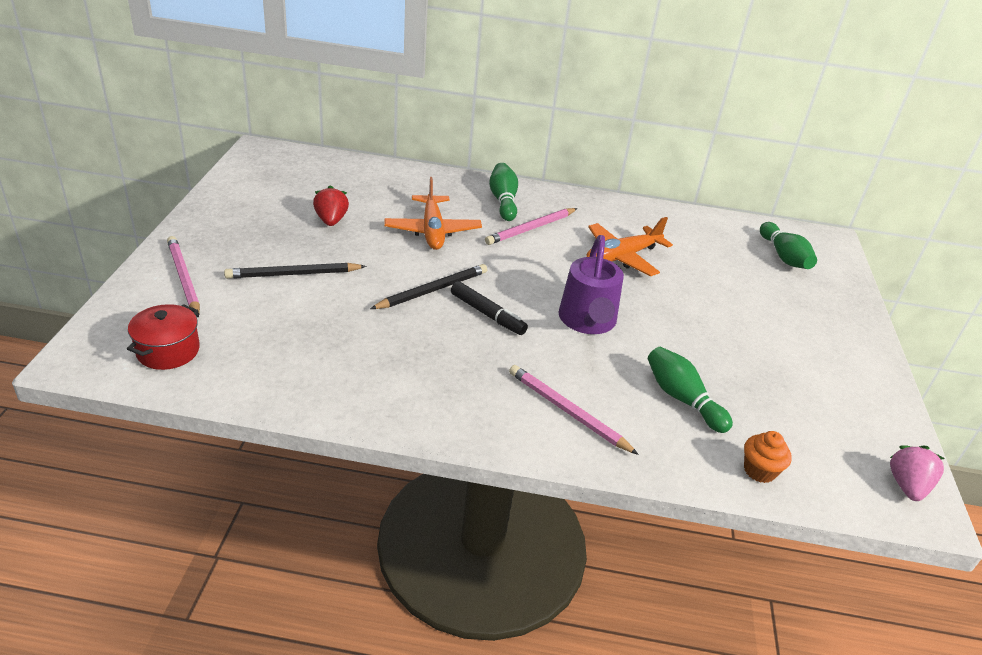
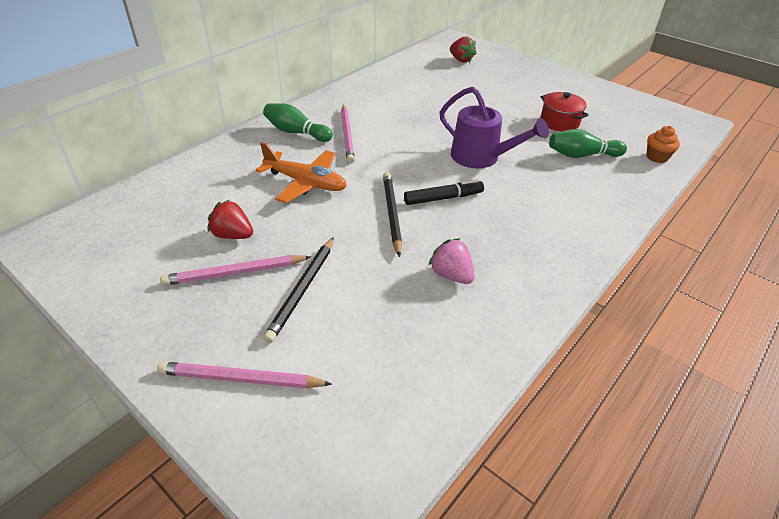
camera: 55 degrees left, 5 degrees up
red pot [127,304,200,370] -> red pot moved to [540,92,589,132]
pink pencil [509,365,639,455] -> pink pencil moved to [160,255,311,286]
orange plane [586,217,673,276] -> none
green bowling pin [760,222,817,269] -> red strawberry [450,37,477,63]
pink strawberry [890,445,945,501] -> pink strawberry moved to [428,238,474,284]

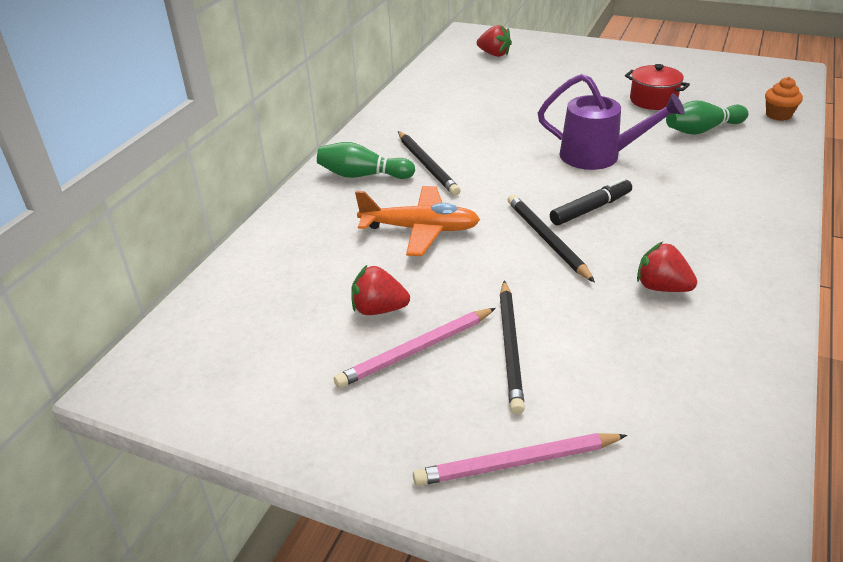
camera: 15 degrees left, 5 degrees down
pink pencil [341,105,355,163] -> black pencil [398,131,461,195]
pink strawberry [428,238,474,284] -> red strawberry [637,242,697,292]

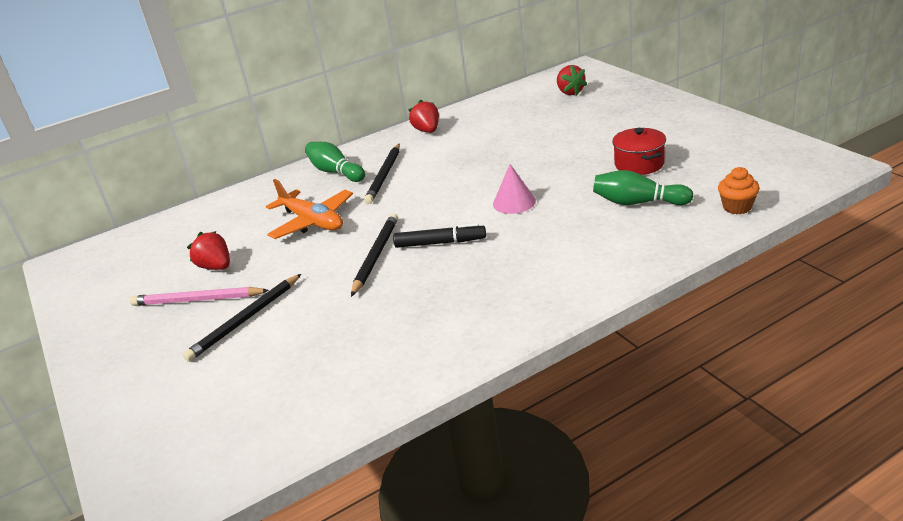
camera: 40 degrees right, 5 degrees down
pink pencil [413,433,627,486] -> none
purple watering can [538,74,685,170] -> pink cone [493,164,536,214]
red strawberry [637,242,697,292] -> red strawberry moved to [409,100,439,133]

